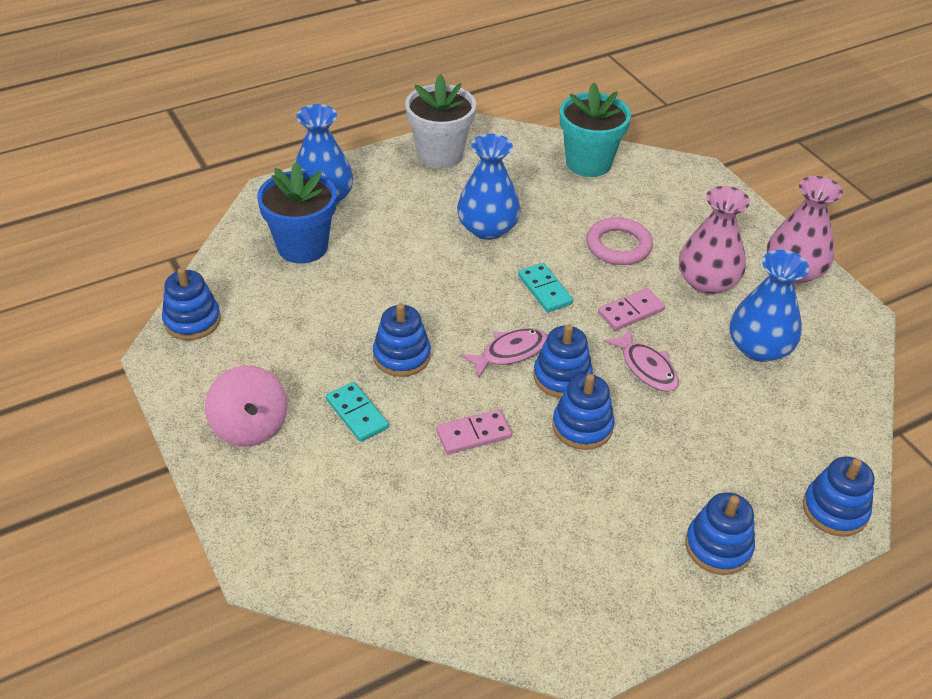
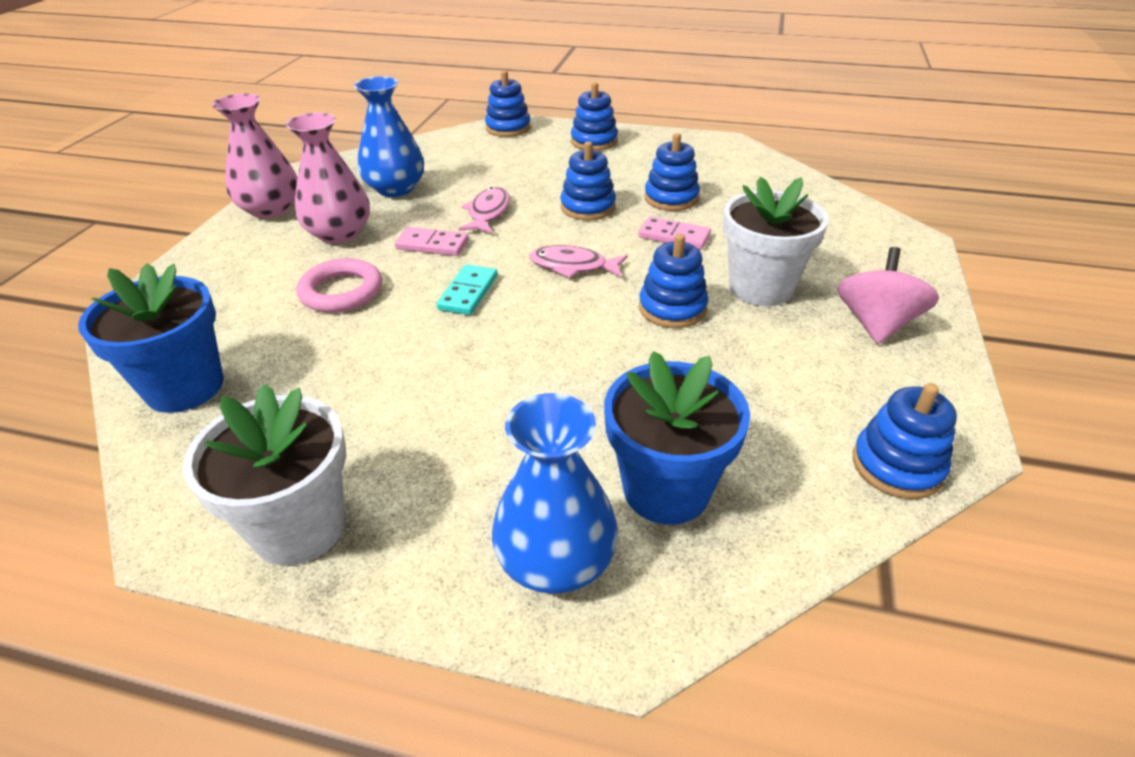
camera: 135 degrees left, 5 degrees down
turquoise domino [326,382,389,442] -> white flower pot [723,177,829,306]
blue vase [457,134,521,240] -> none
blue stacking toy [534,324,593,398] -> blue stacking toy moved to [644,133,700,211]
turquoise flower pot [560,83,631,177] -> blue flower pot [78,263,223,413]

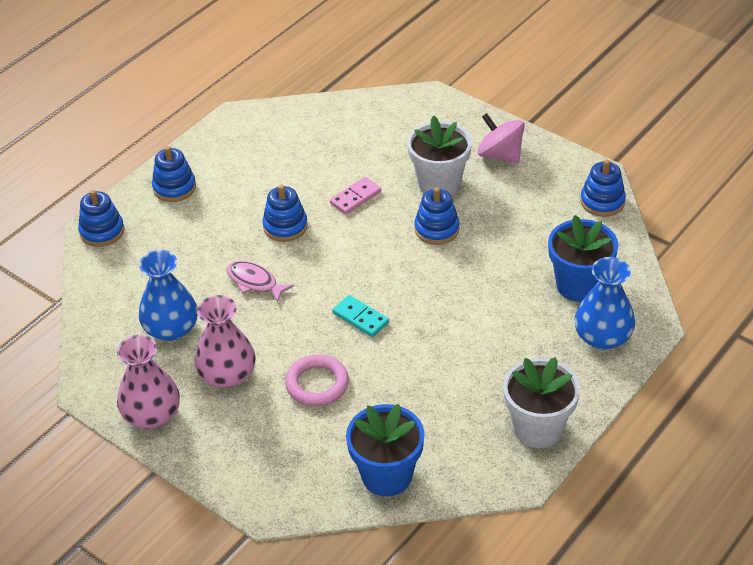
camera: 65 degrees left, 5 degrees up
pink domino [395,227,469,256] -> none
pink fish [529,245,628,278] -> none
blue stacking toy [644,133,700,211] -> none

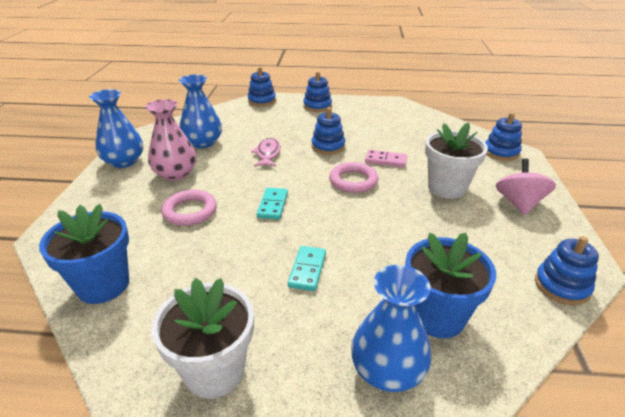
camera: 55 degrees right, 10 degrees down
pink vase [117,335,180,428] -> blue vase [89,89,143,168]
blue stacking toy [414,187,459,245] -> blue stacking toy moved to [485,113,522,161]
none -> turquoise domino [288,246,326,291]
none -> pink ring [329,162,378,193]

